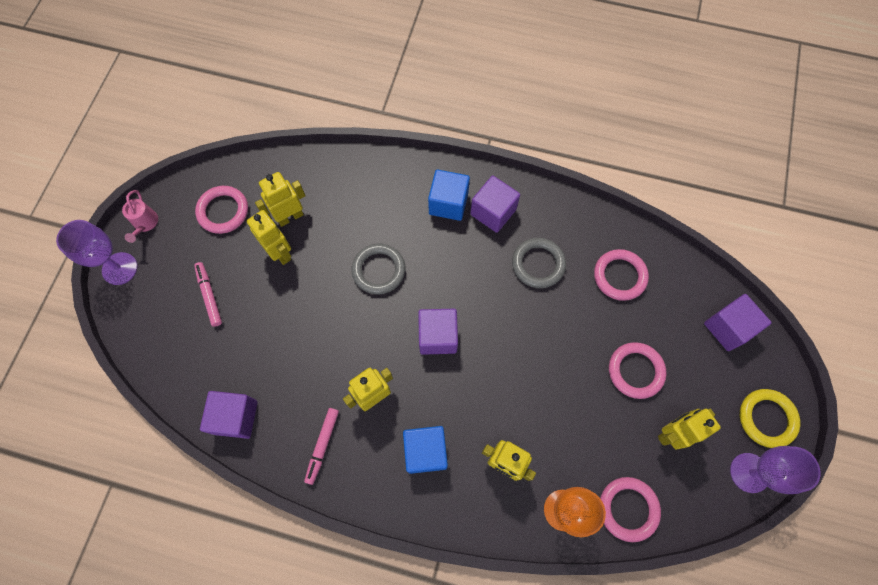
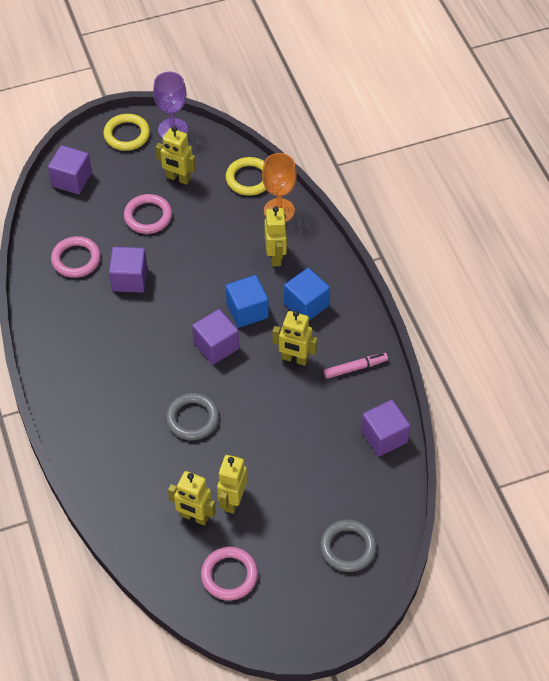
camera: 125 degrees left, 15 degrees down
purple goblet [56,220,137,285] -> none
pink watering can [122,190,158,243] -> none
pink marker [194,262,222,327] -> none
blue cube [428,169,470,221] -> blue cube moved to [226,275,269,328]
purple cube [470,176,520,233] -> purple cube moved to [109,247,147,293]
grey ring [512,238,566,288] -> grey ring moved to [320,520,377,572]
pink ring [600,477,661,542] -> yellow ring [226,157,266,196]

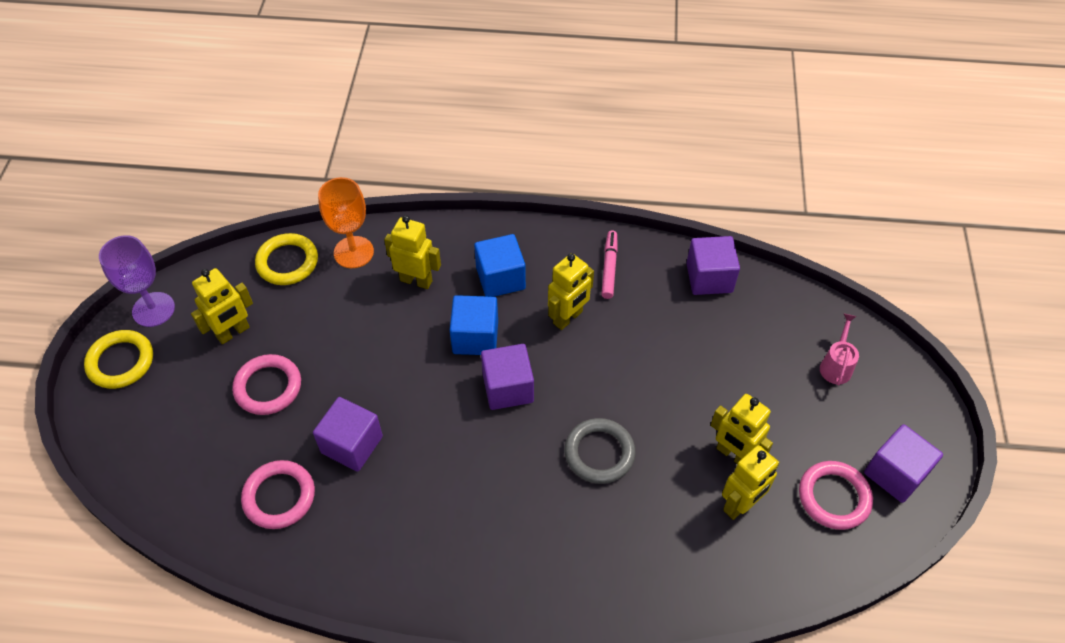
camera: 65 degrees left, 0 degrees up
purple cube [48,145,92,194] -> purple cube moved to [864,424,943,503]
grey ring [320,520,377,572] -> pink watering can [820,314,859,385]

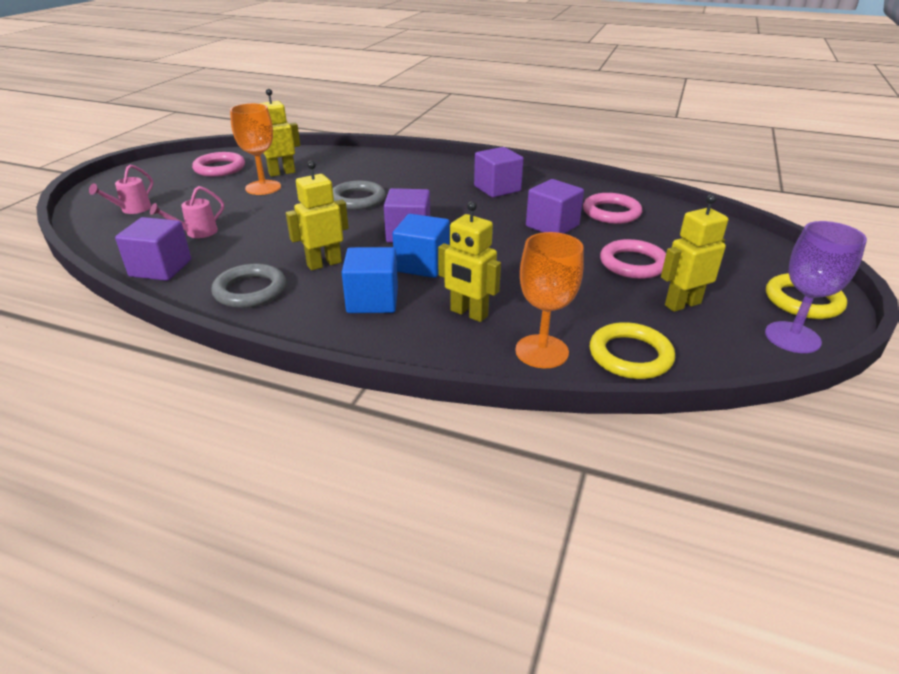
camera: 165 degrees left, 20 degrees down
pink marker [601,230,618,299] -> grey ring [211,264,286,308]
yellow robot [711,394,773,464] -> orange goblet [230,103,281,195]
purple cube [864,424,943,503] -> purple cube moved to [474,147,524,198]
none -> pink watering can [150,186,224,238]

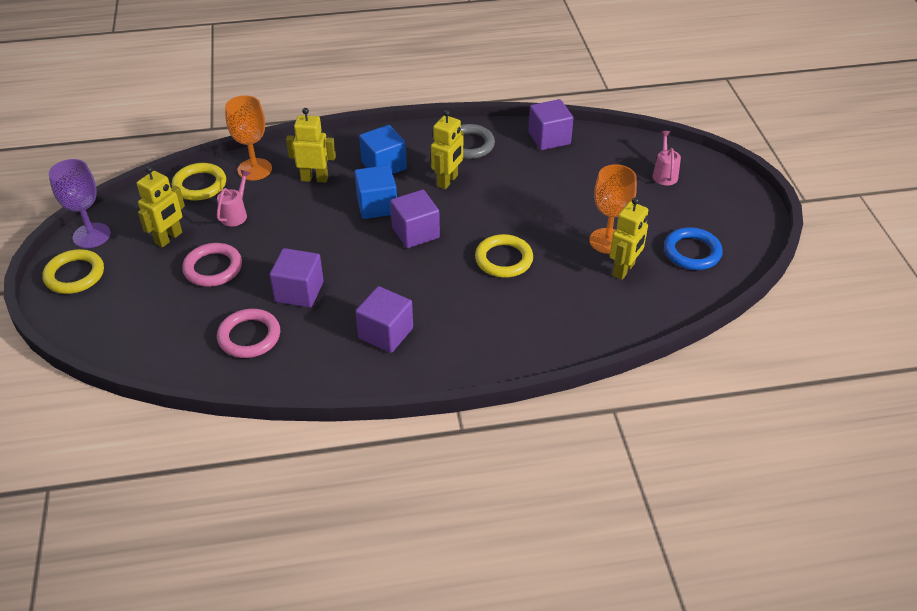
camera: 150 degrees right, 10 degrees up
pink watering can [150,186,224,238] -> pink watering can moved to [217,170,250,226]
pink ring [192,152,245,177] -> blue ring [664,227,723,270]
grey ring [333,181,385,210] -> yellow ring [475,234,533,278]

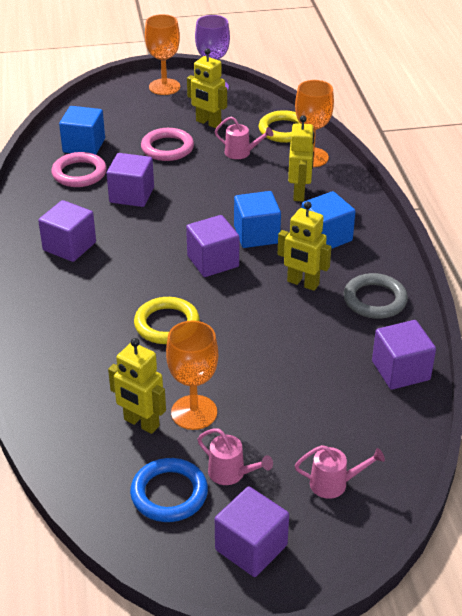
camera: 90 degrees right, 5 degrees down
yellow ring [42,249,104,294] -> orange goblet [145,14,180,95]
none -> blue cube [59,106,105,155]
none -> pink watering can [197,428,273,485]
none -> purple cube [215,486,289,577]

